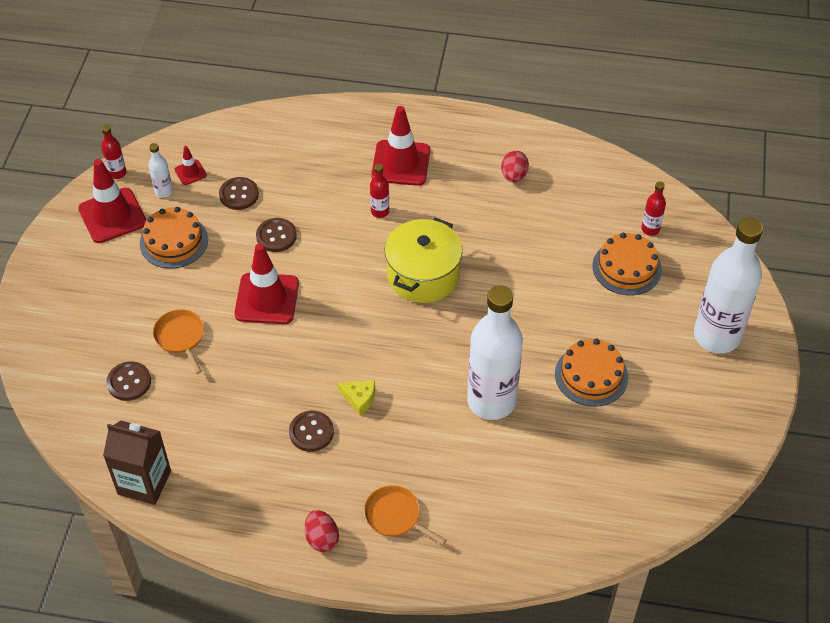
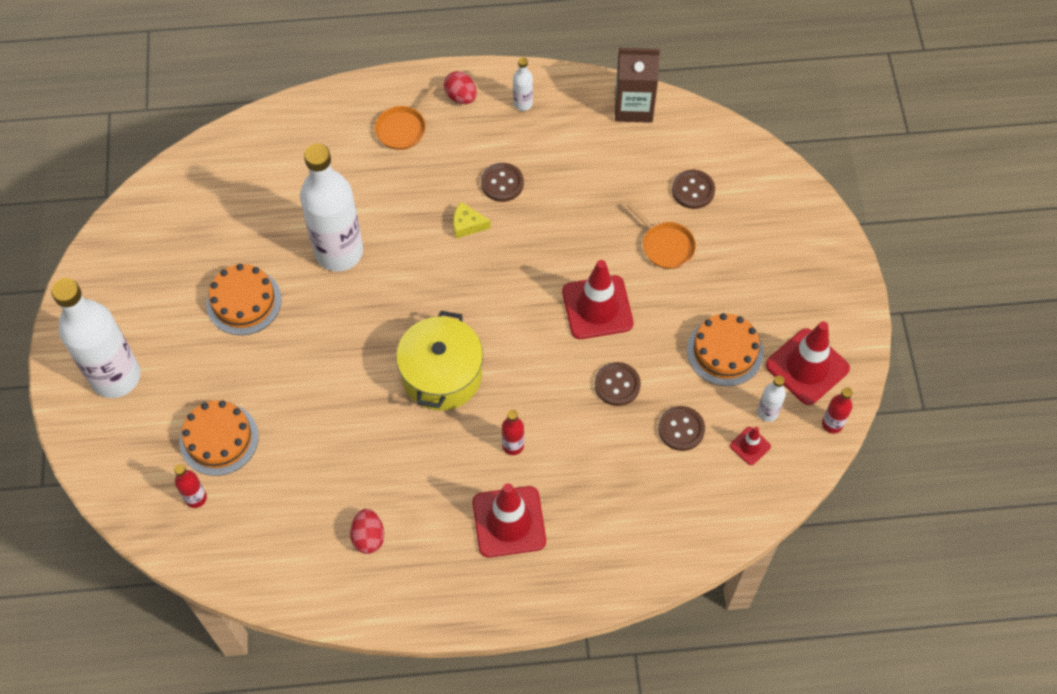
camera: 165 degrees right, 10 degrees up
orange pan [364,485,447,545] -> orange pan turned 105 degrees clockwise [375,85,437,150]
none -> white bottle [513,57,533,111]

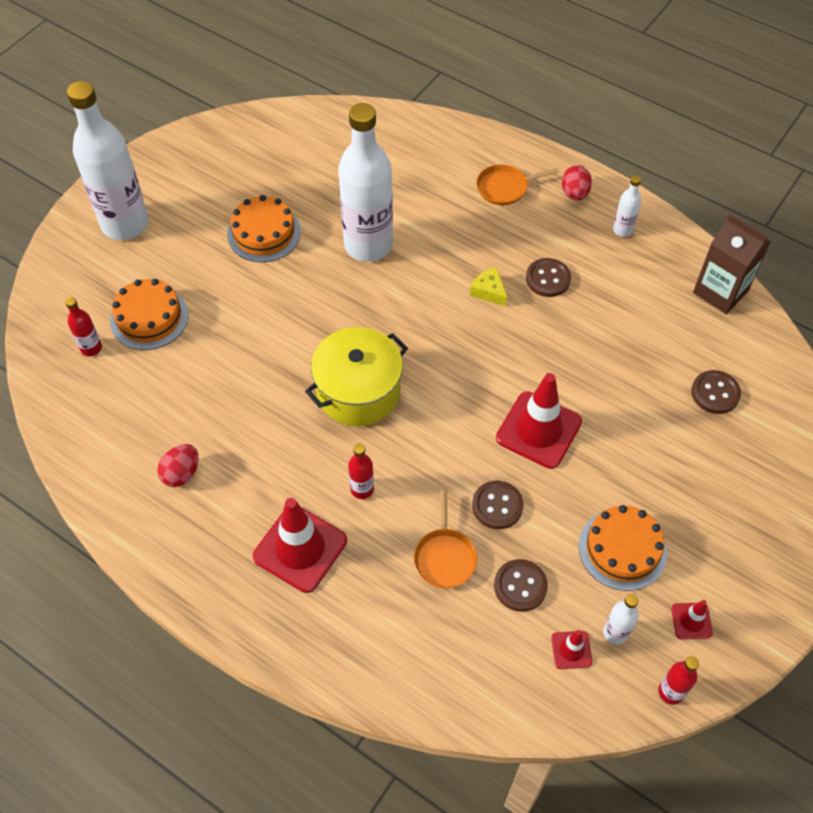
camera: 40 degrees right, 5 degrees down
orange pan [626,202,696,269] -> orange pan moved to [414,490,477,589]
red traffic cone [766,322,850,405] -> red traffic cone [671,600,713,639], size x0.48

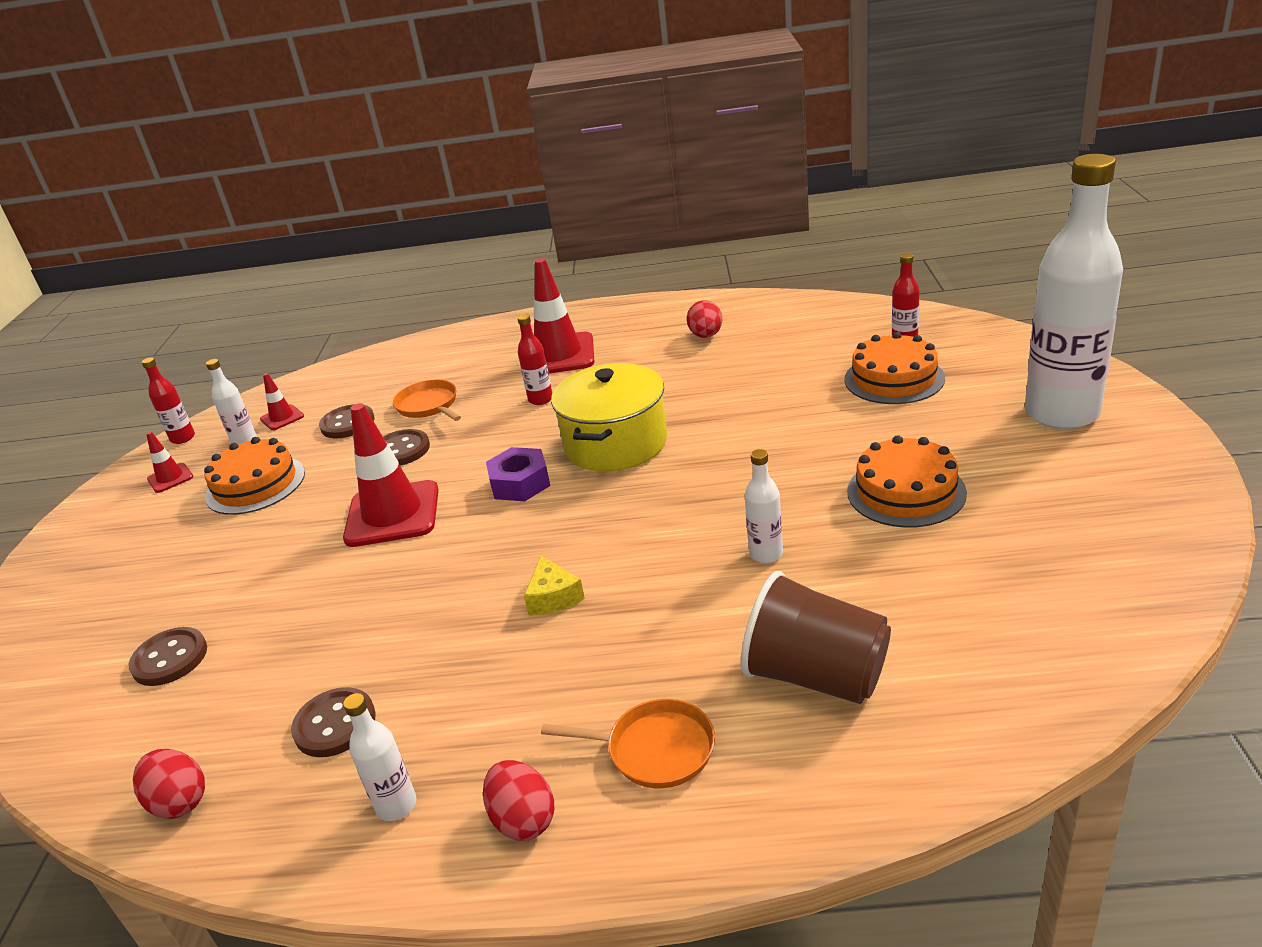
camera: 150 degrees right, 25 degrees down
white bottle [338,103,393,262] -> white bottle [745,449,783,563], size x0.42
yellow cheese [470,267,507,306] -> yellow cheese turned 60 degrees clockwise [524,556,585,615]
orange pan [476,164,559,205] -> orange pan turned 60 degrees clockwise [541,699,715,788]
brown button [526,258,571,297] -> brown button moved to [291,687,376,757]
brown carton [693,214,771,314] -> red egg [133,749,205,819]
none -> purple nut [486,447,550,501]
none -> brown cup [741,571,891,704]

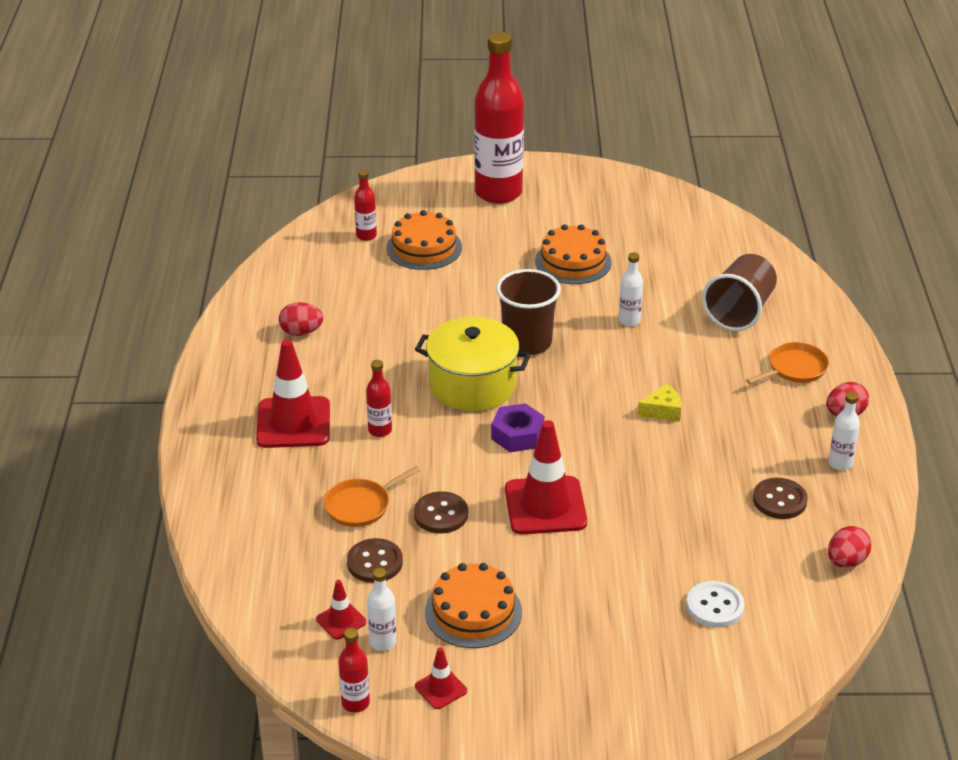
camera: 95 degrees left, 5 degrees up
brown button [128,627,207,686] -> white button [686,581,745,628]
orange pan [541,699,715,788] -> orange pan turned 45 degrees clockwise [746,342,829,384]
white bottle [1025,154,1123,429] -> red bottle [474,32,524,204]
none -> brown cup [496,269,561,355]

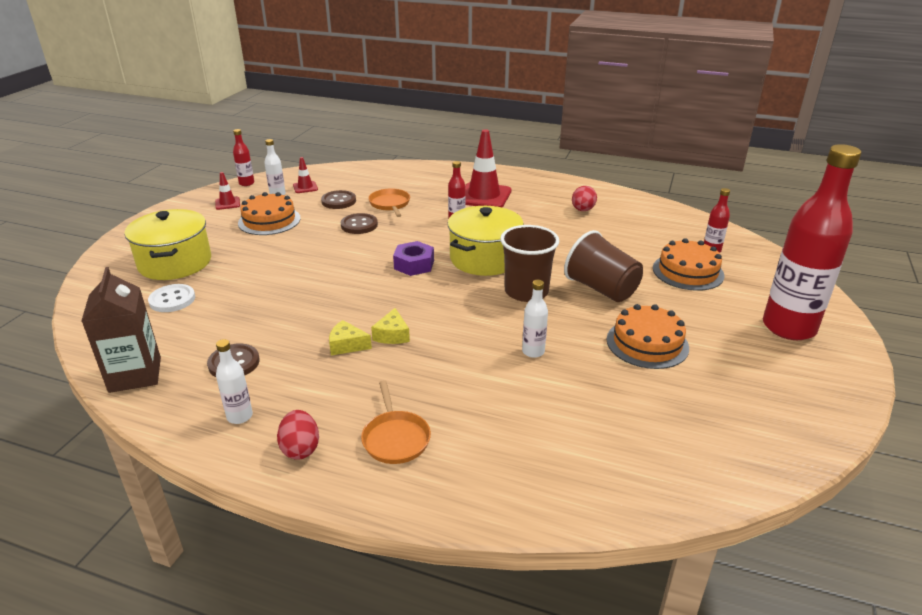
camera: 110 degrees right, 5 degrees down
red traffic cone [505,420,587,534] -> none
brown cup [702,254,777,331] -> brown cup moved to [564,230,643,302]
red egg [828,526,871,568] -> brown carton [81,267,161,393]
none -> yellow pot [125,209,211,280]
none -> yellow cheese [329,320,372,355]

